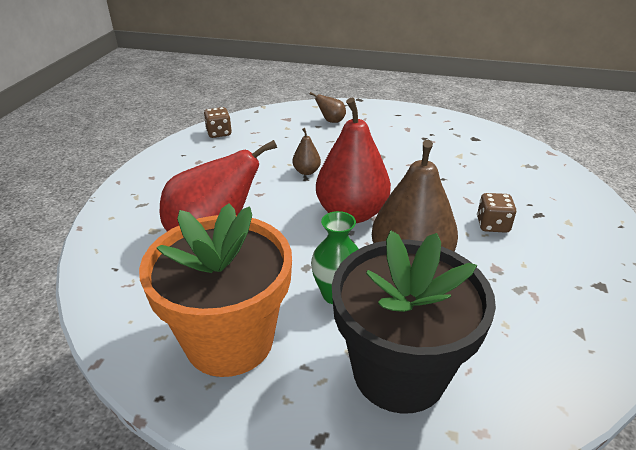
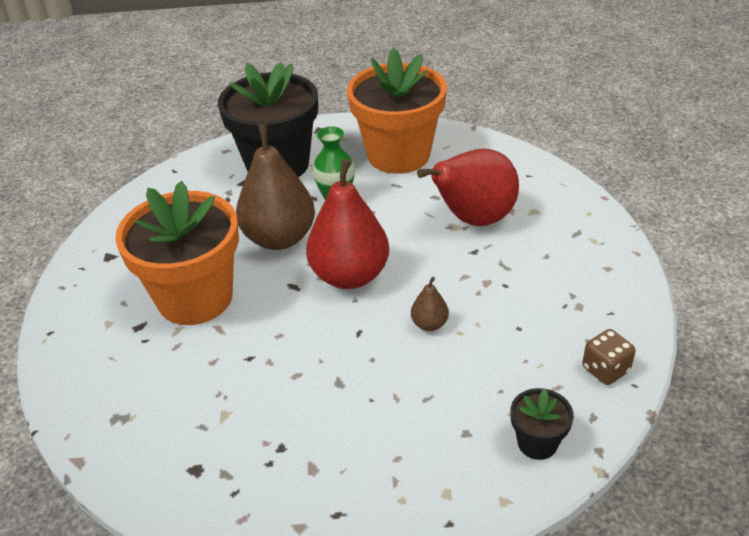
camera: 165 degrees right, 5 degrees up
brown pear [309,92,346,123] -> none
brown dice [477,193,517,233] -> orange flower pot [115,181,239,325]
none -> black flower pot [511,388,574,460]

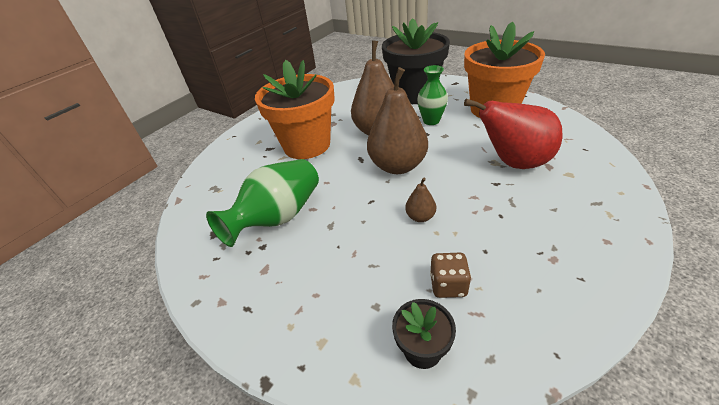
camera: 40 degrees right, 0 degrees up
red pear [306,159,389,289] -> brown pear [367,67,428,174]
brown dice [582,329,635,385] -> brown dice moved to [430,253,471,298]
none -> green vase [206,159,319,247]

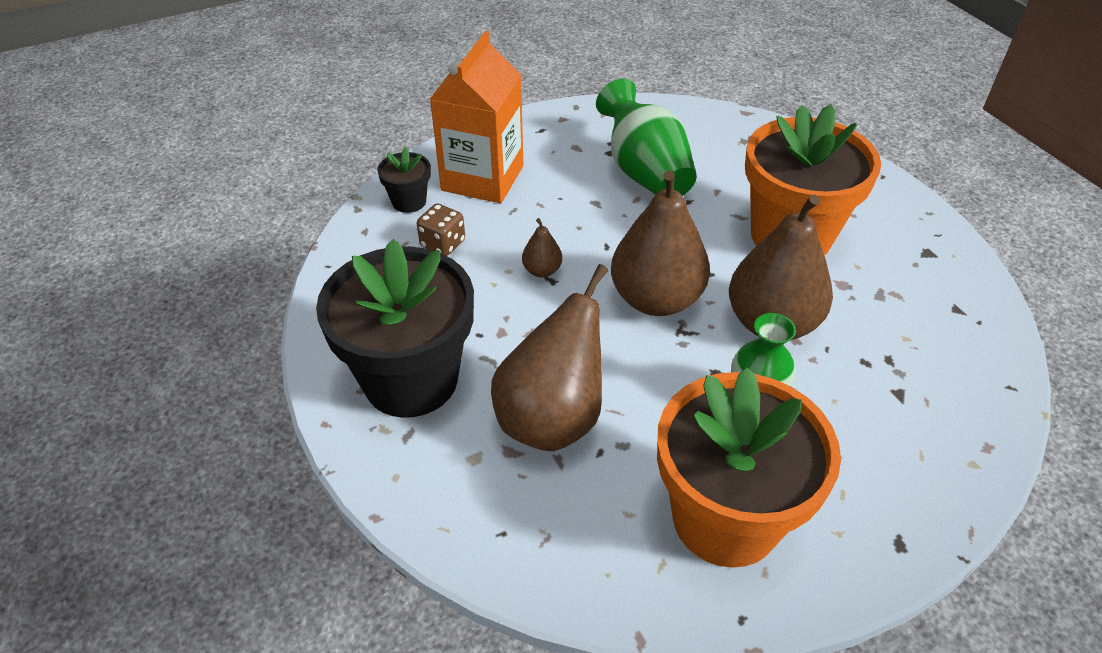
camera: 115 degrees right, 5 degrees up
black flower pot [382,18,450,104] -> black flower pot moved to [316,239,474,418]
red pear [464,99,563,169] -> brown pear [491,264,608,452]
none -> orange carton [430,31,524,203]

